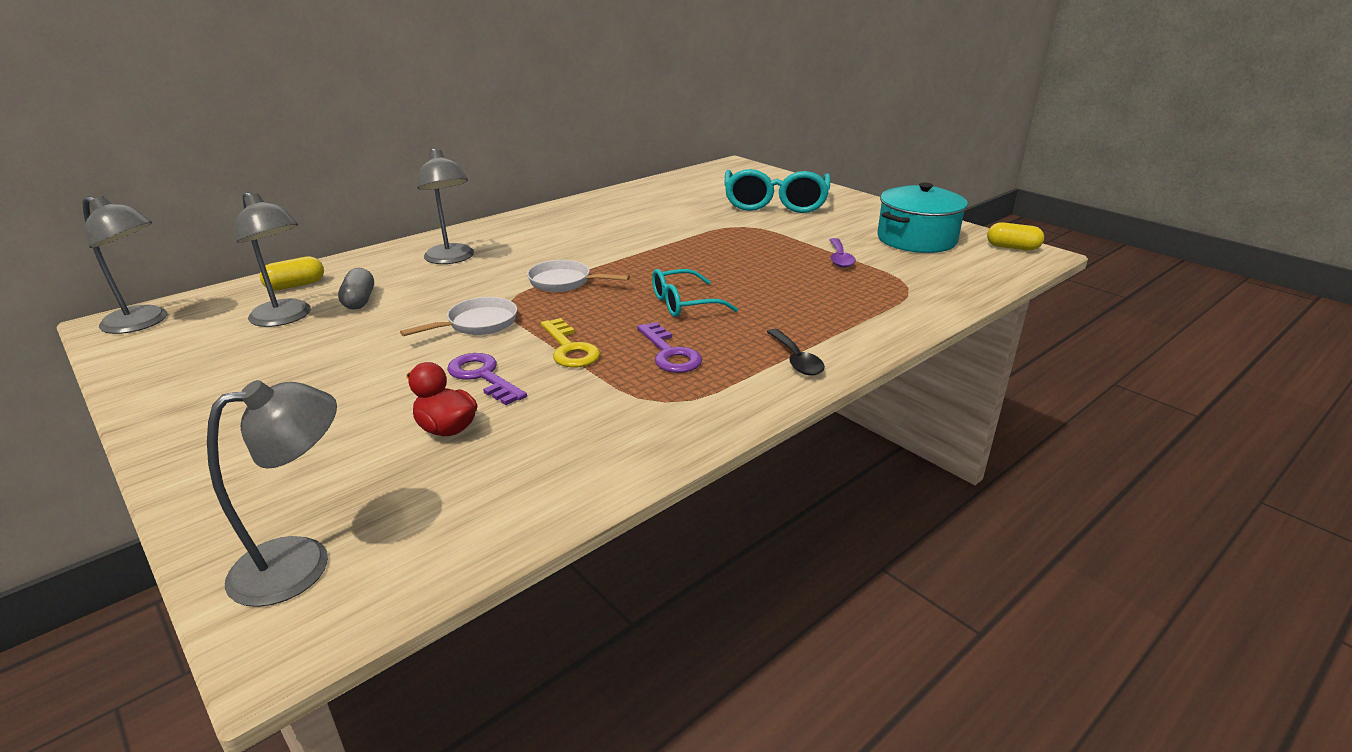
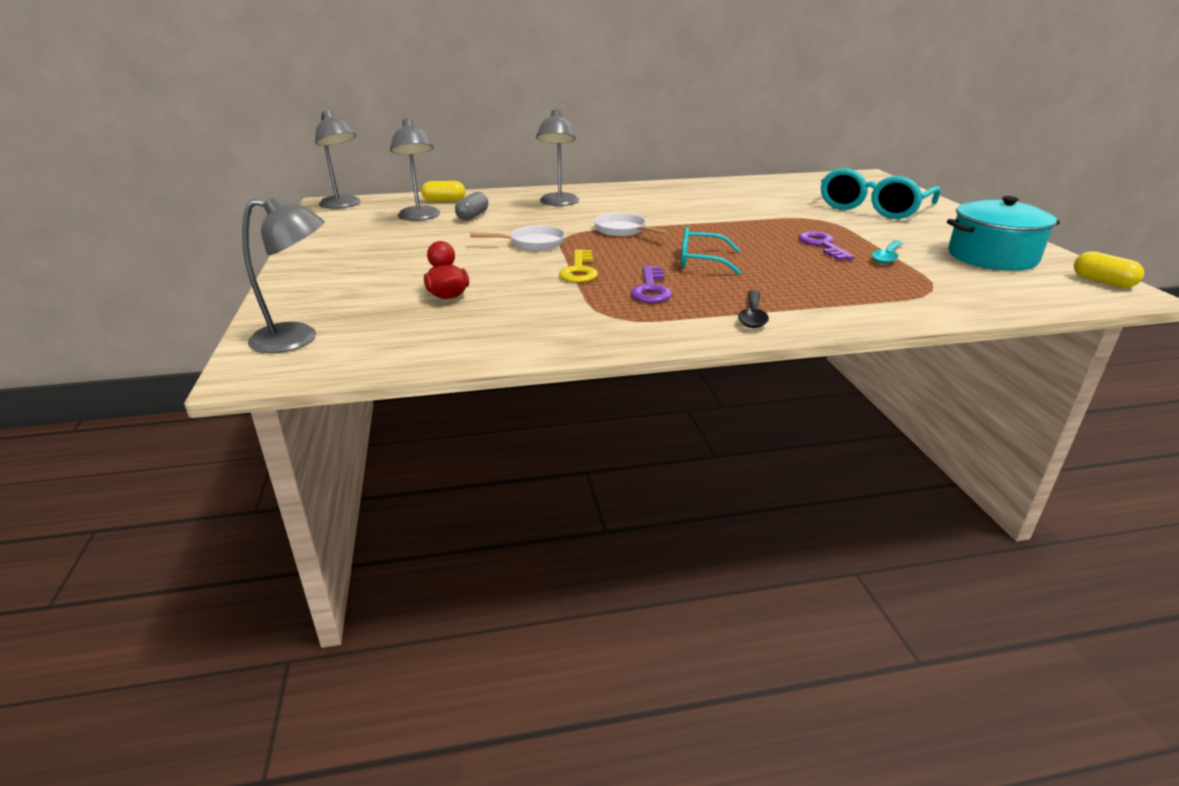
camera: 30 degrees right, 0 degrees up
purple key [447,353,527,405] -> purple key moved to [798,231,854,260]
purple spoon [830,238,856,268] -> turquoise spoon [872,240,903,264]

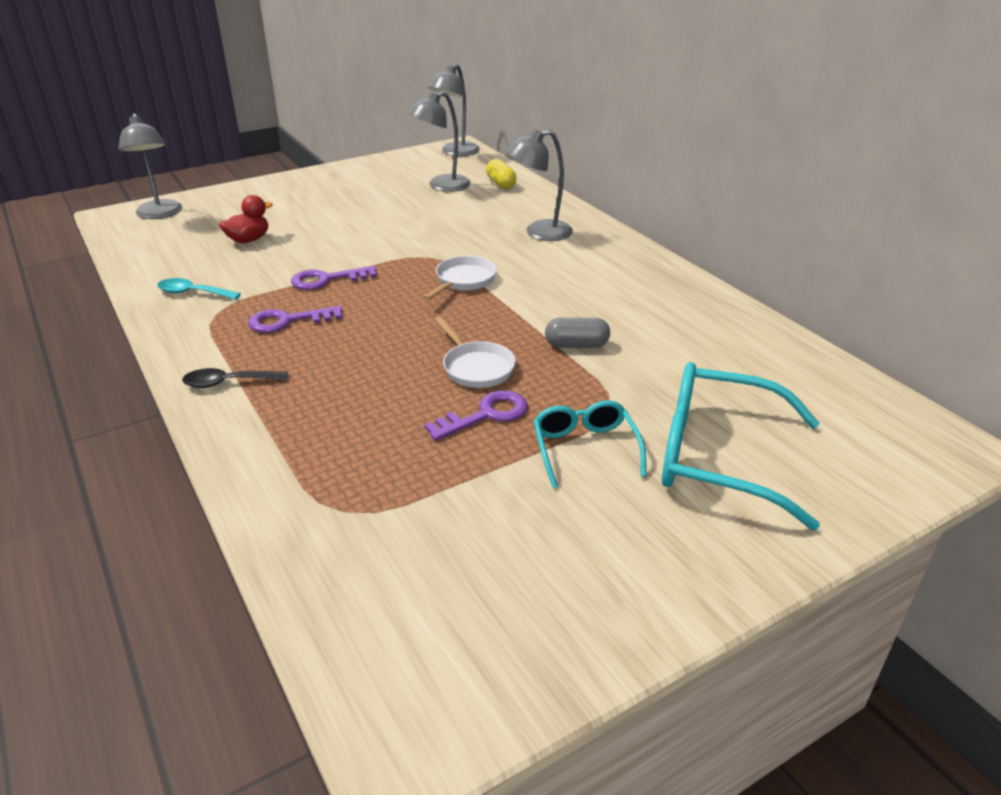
camera: 70 degrees right, 5 degrees up
grey capsule [455,192,488,221] -> grey capsule moved to [545,318,610,348]
white pan [470,225,566,251] -> white pan moved to [435,316,516,388]
yellow key [559,249,598,283] -> purple key [291,266,377,290]
turquoise glasses [681,227,741,275] -> turquoise glasses moved to [533,400,646,488]
turquoise spoon [872,240,903,264] -> turquoise spoon moved to [157,278,241,300]
turquoise pot [947,196,1060,271] -> none
yellow capsule [1074,251,1144,288] -> none

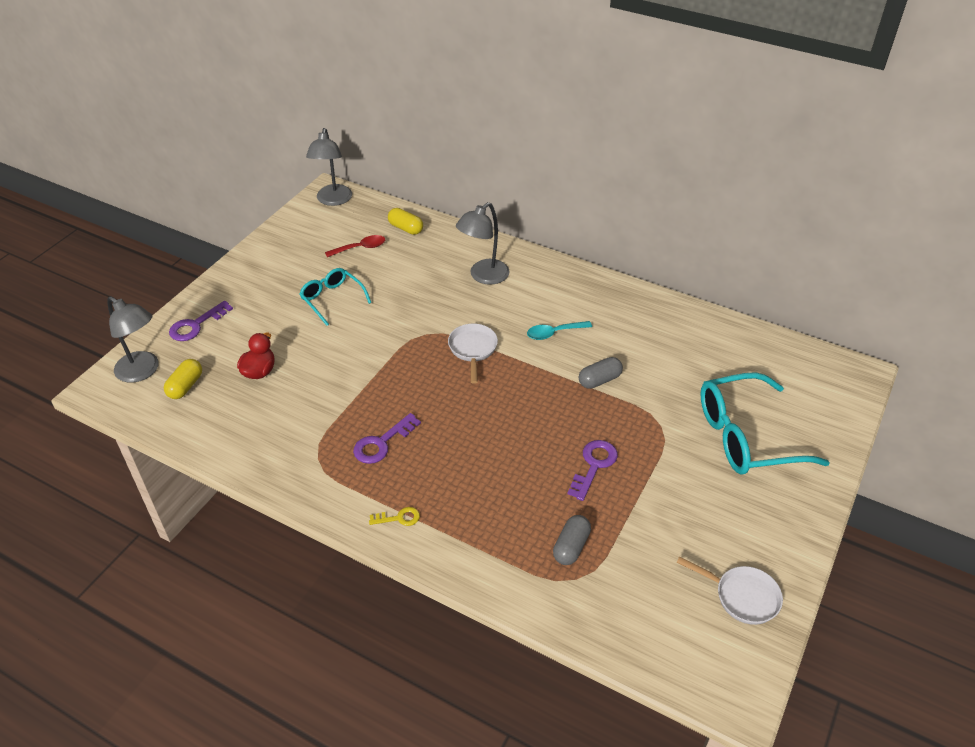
camera: 30 degrees left, 10 degrees up
turquoise spoon [157,278,241,300] -> turquoise spoon moved to [527,321,592,340]
black spoon [182,368,288,388] -> yellow key [369,507,420,526]
purple key [291,266,377,290] -> purple key moved to [169,301,233,341]
grey lamp [407,91,471,192] -> red spoon [325,235,385,257]
white pan [435,316,516,388] -> white pan moved to [676,556,783,625]
turquoise glasses [533,400,646,488] -> turquoise glasses moved to [300,268,372,326]
none -> yellow capsule [164,359,202,399]
none -> grey capsule [553,515,591,565]

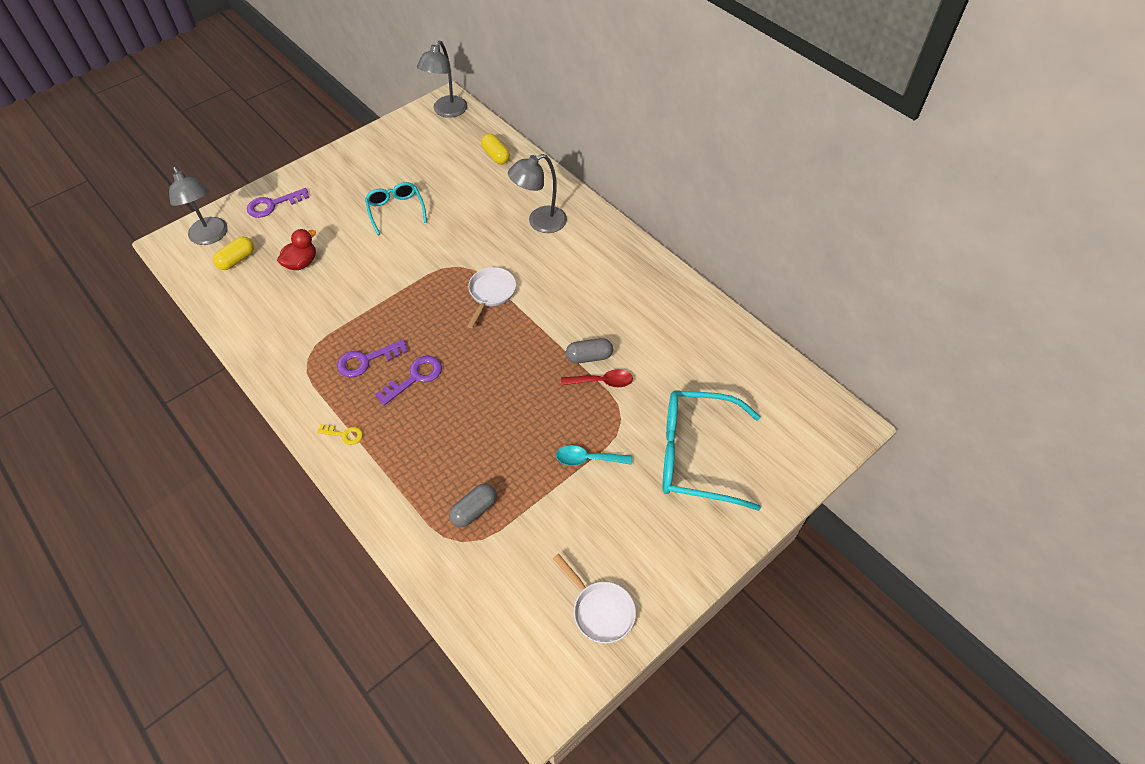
camera: 20 degrees right, 10 degrees up
red spoon [325,235,385,257] -> red spoon moved to [561,369,633,387]
turquoise spoon [527,321,592,340] -> turquoise spoon moved to [556,445,632,466]
purple key [568,440,618,501] -> purple key moved to [375,356,442,406]

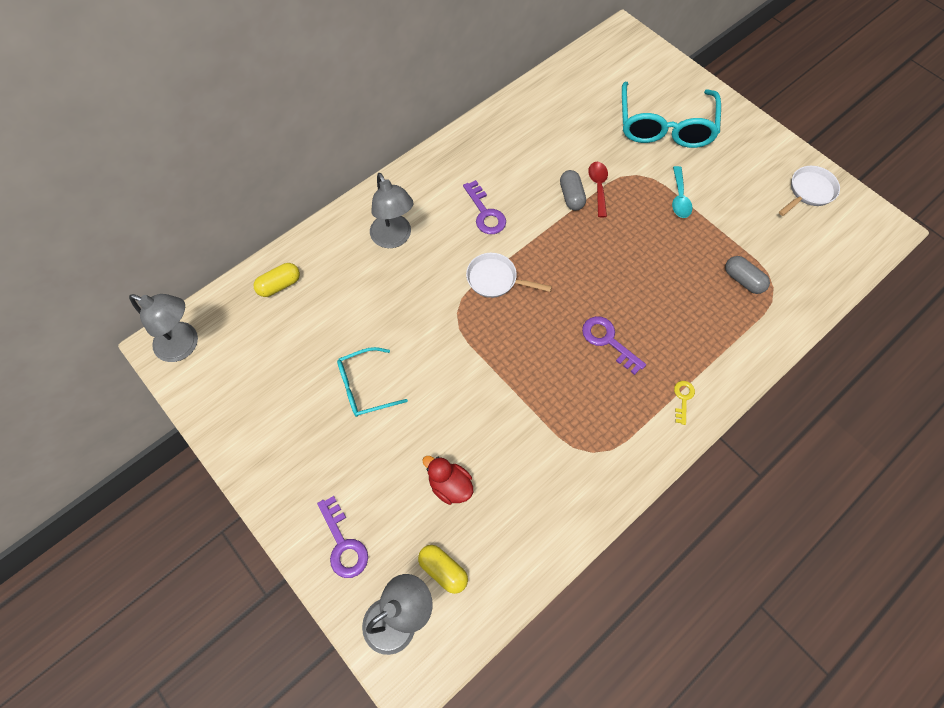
camera: 90 degrees left, 10 degrees up
purple key [337,339,408,377] -> purple key moved to [463,180,506,234]

